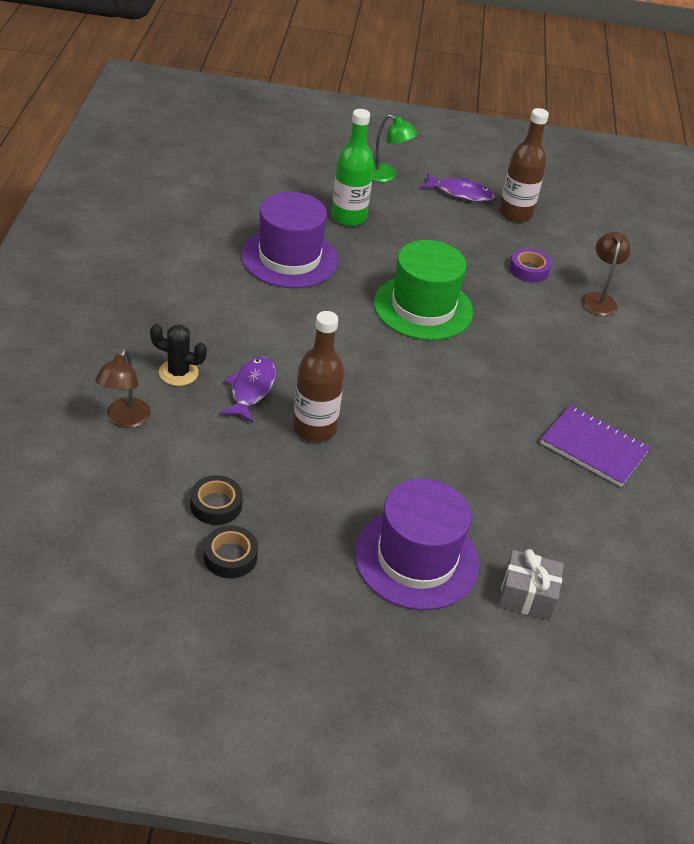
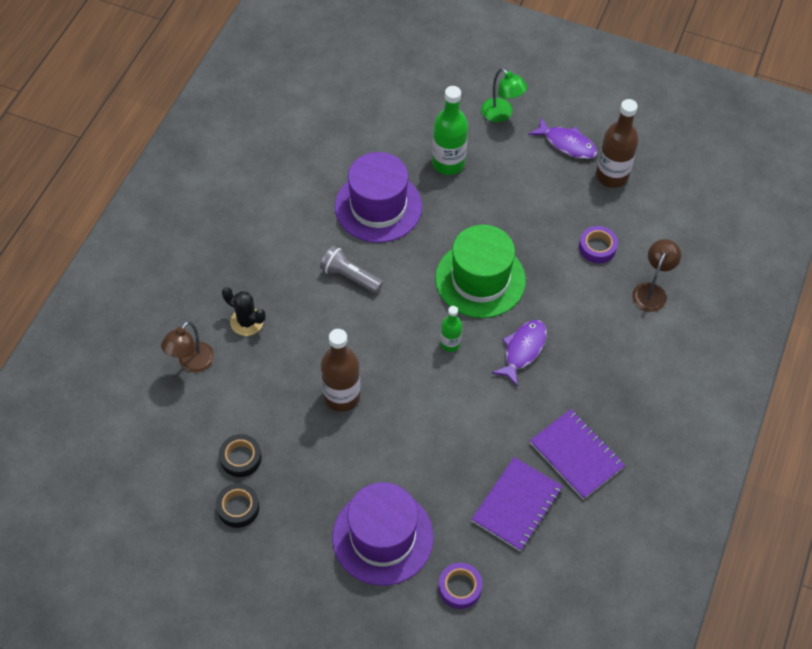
camera: 20 degrees right, 15 degrees up
purple fish [219,357,276,423] -> purple fish moved to [491,320,547,387]
grey gift [499,549,564,620] -> purple tape [438,563,483,609]
none -> grey flashlight [320,246,383,294]
none -> green bottle [440,306,462,352]
none -> purple notebook [471,457,563,551]

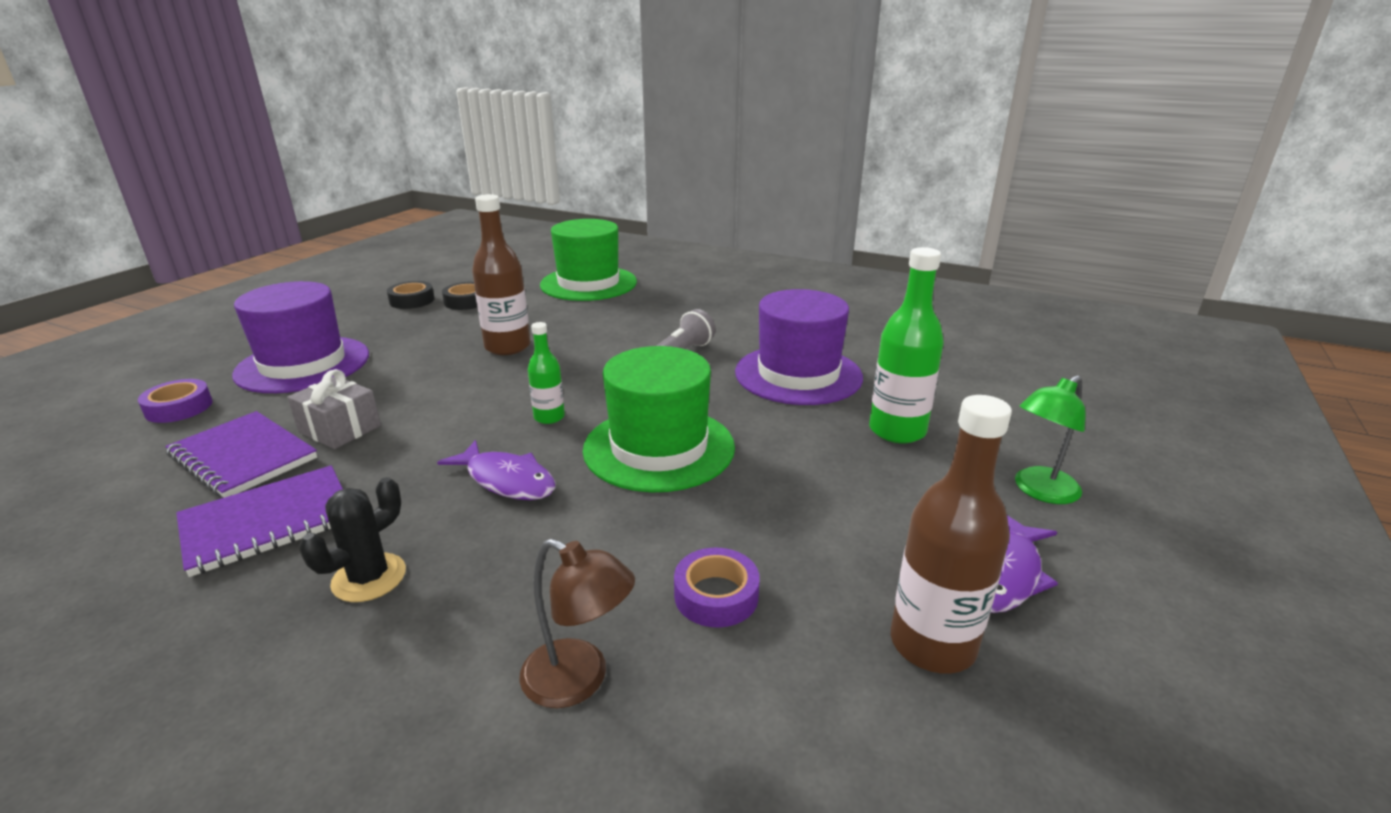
camera: 95 degrees right, 30 degrees down
brown lamp [161,321,214,373] -> green hat [540,219,637,301]
black cactus [222,287,265,336] -> black cactus moved to [299,477,406,602]
none -> grey gift [287,369,381,449]

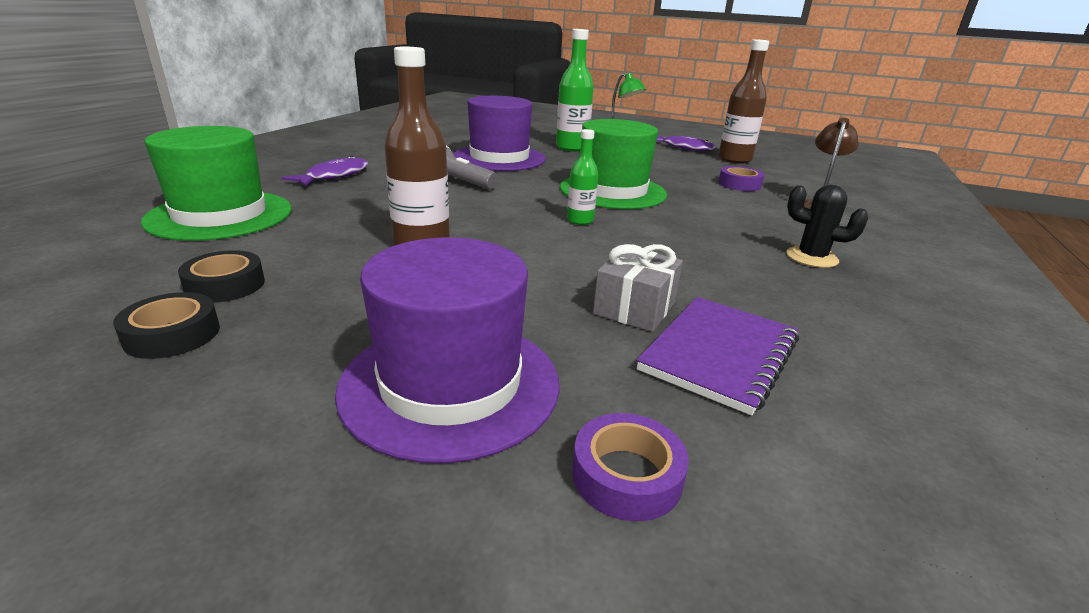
camera: 95 degrees left, 0 degrees up
purple notebook [176,465,343,577] -> none
purple fish [437,440,556,500] -> purple fish moved to [282,156,368,186]

